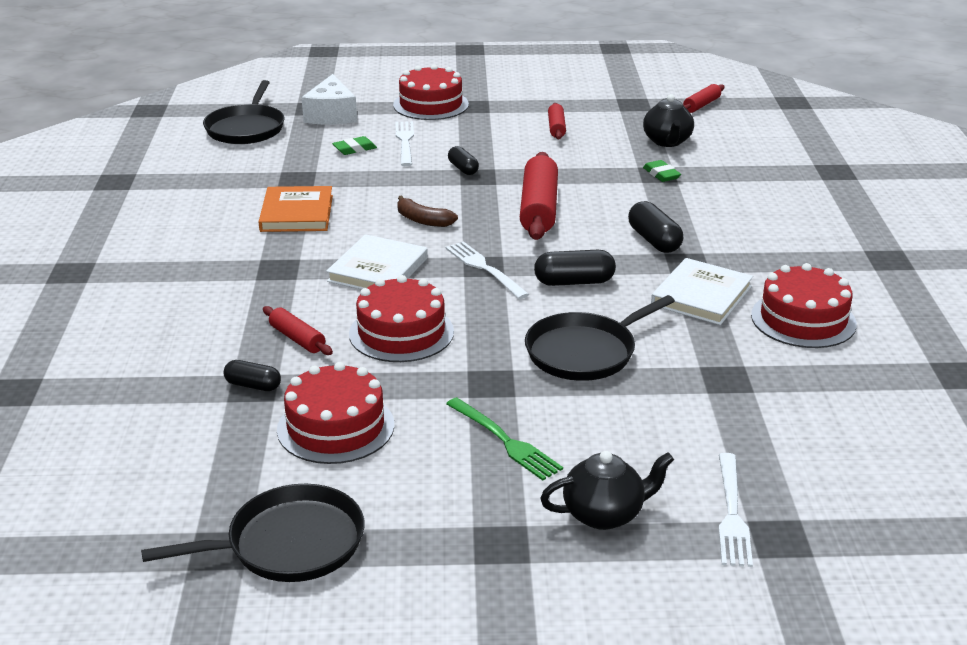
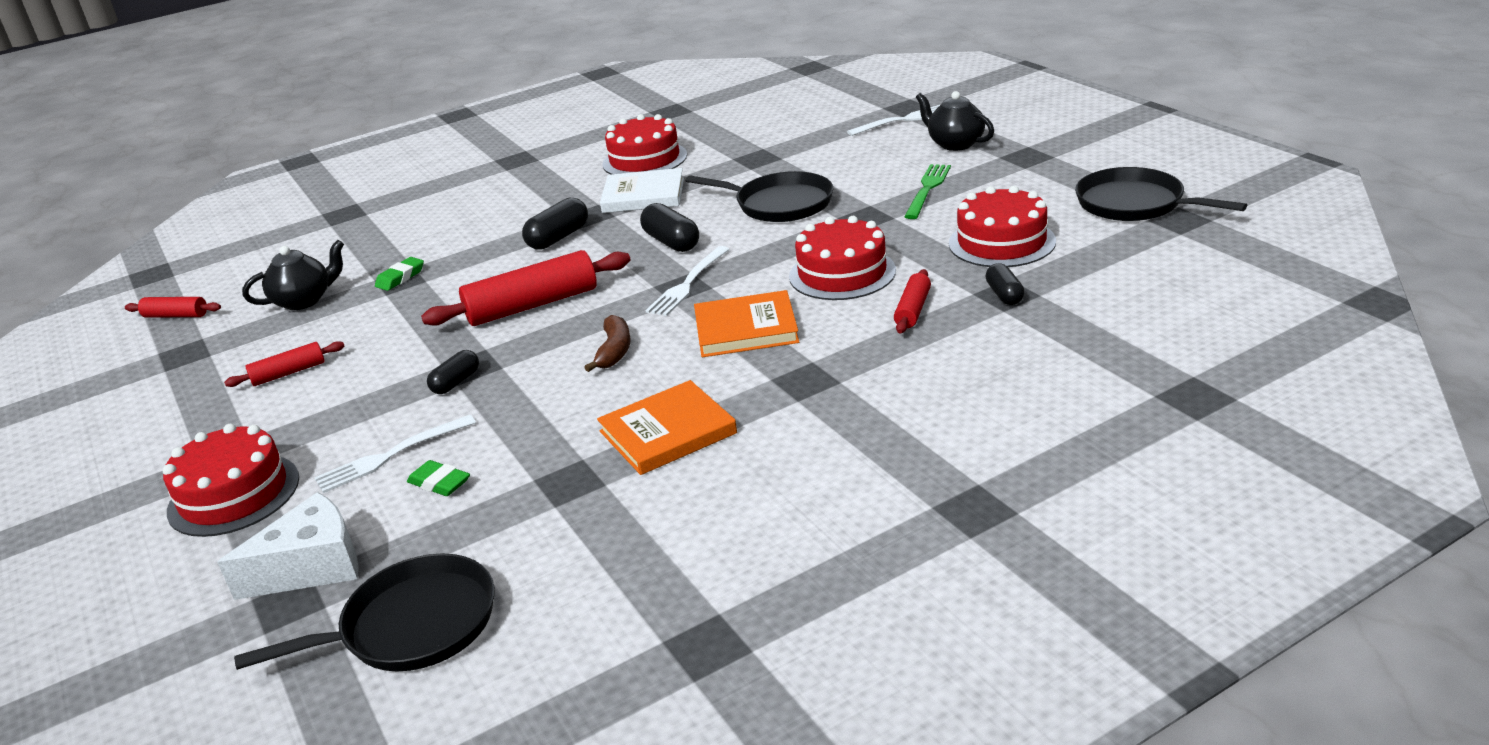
camera: 115 degrees left, 0 degrees up
white book [326,234,428,290] -> orange book [694,290,799,357]

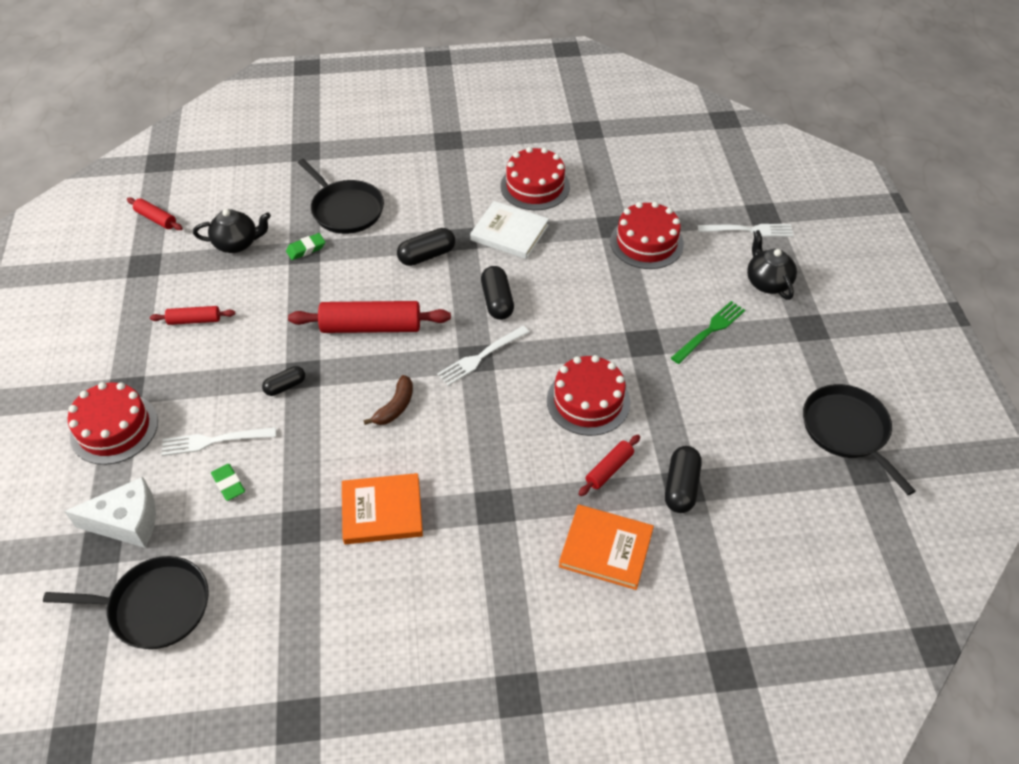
camera: 20 degrees right, 20 degrees up
black pan [686,171,833,222] -> black pan moved to [298,159,384,234]
orange book [694,290,799,357] -> orange book moved to [559,504,654,590]
red cake [949,186,1056,267] -> red cake moved to [610,202,684,269]
black capsule [986,263,1024,305] -> black capsule [665,446,702,513], size x1.53

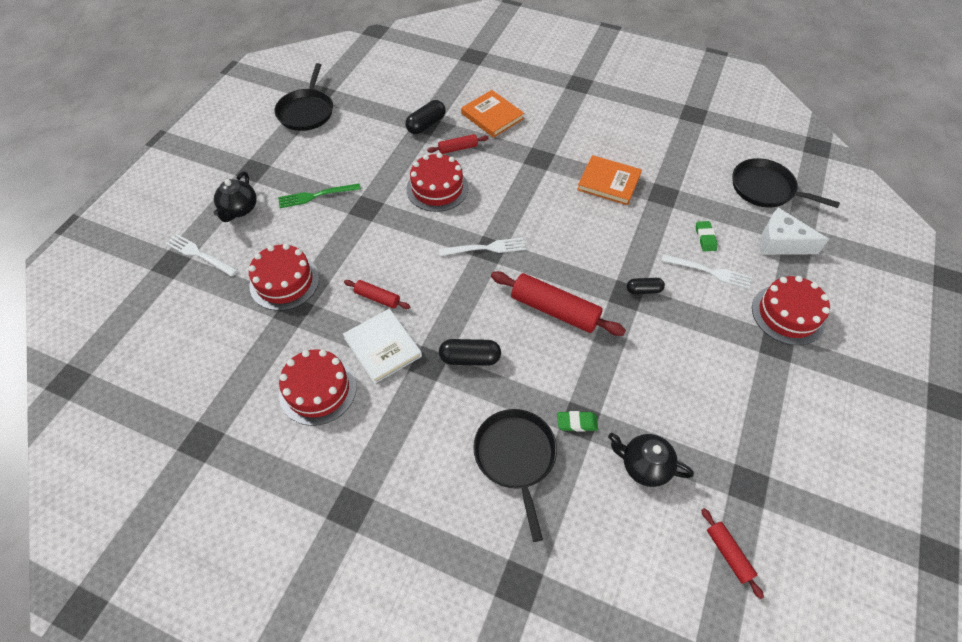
camera: 150 degrees left, 5 degrees up
red rolling pin [150,306,235,325] -> red rolling pin moved to [344,280,410,309]
brown banana [363,375,413,425] -> none
black capsule [481,266,514,320] -> none

